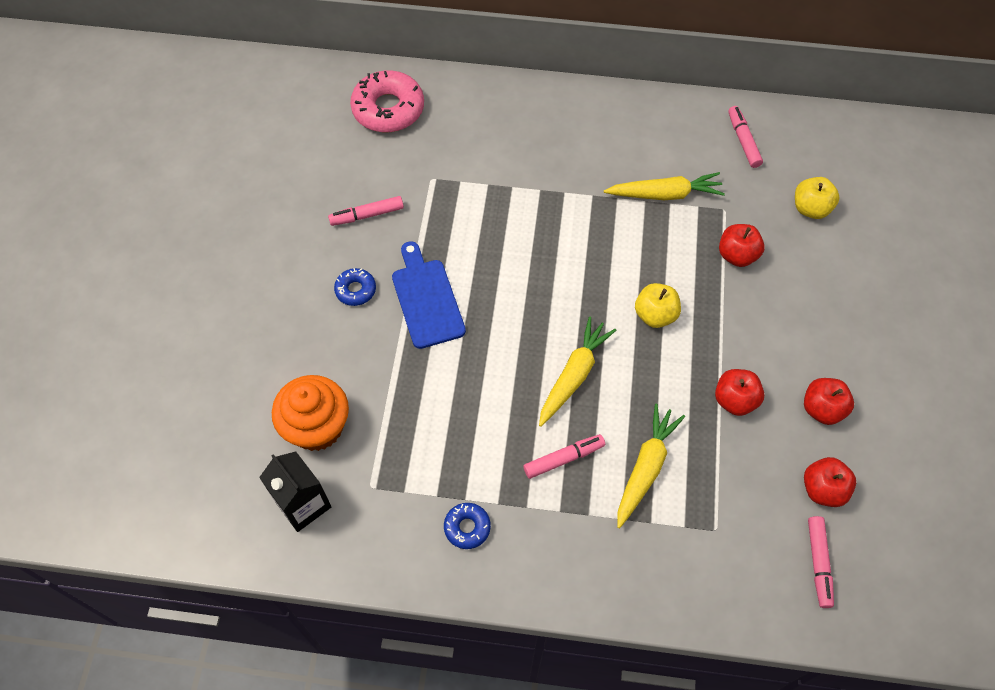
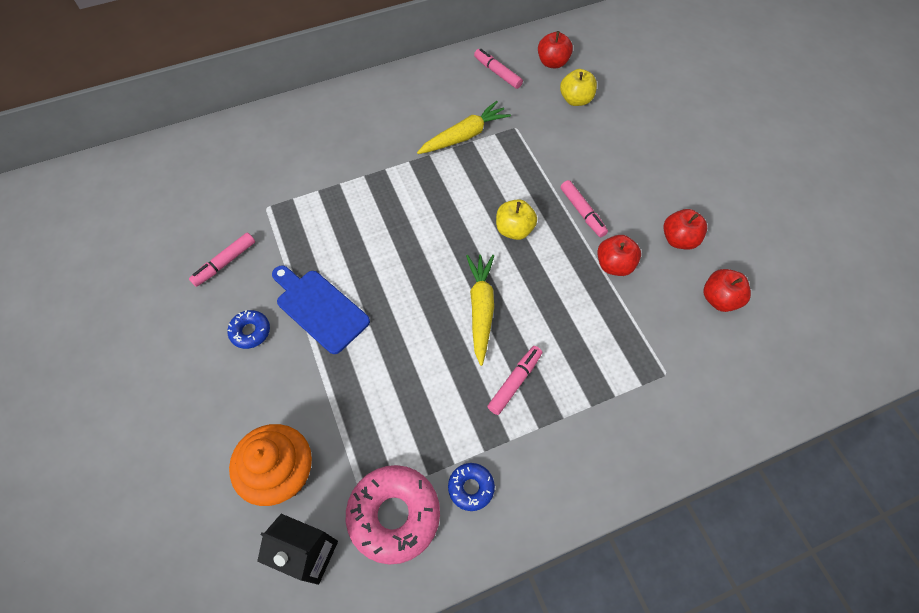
camera: 30 degrees left, 0 degrees up
pink donut [350,70,424,132] -> pink donut moved to [346,465,440,565]
yellow carrot [617,403,685,528] -> none
red apple [719,224,765,267] -> red apple moved to [538,31,573,68]
pink marker [808,516,834,608] -> pink marker moved to [560,180,608,237]

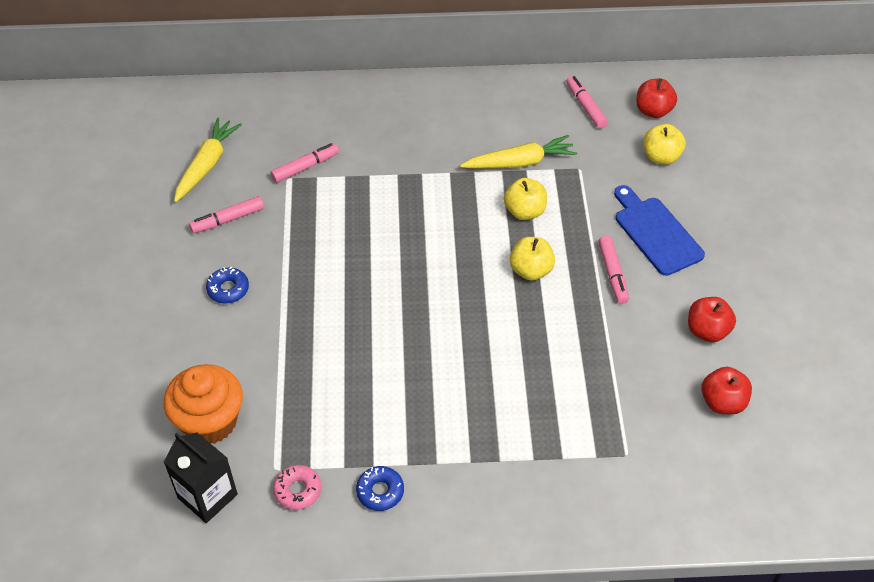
camera: 20 degrees right, 10 degrees down
blue cutting board [272,265,370,354] -> blue cutting board moved to [614,185,705,276]
pink donut [346,465,440,565] -> pink donut [273,465,321,510], size x0.51
yellow carrot [466,255,494,366] -> yellow carrot moved to [174,117,242,202]
pink marker [487,346,542,415] -> pink marker moved to [270,143,339,183]
red apple [597,235,641,276] -> none
none -> yellow apple [504,178,547,220]

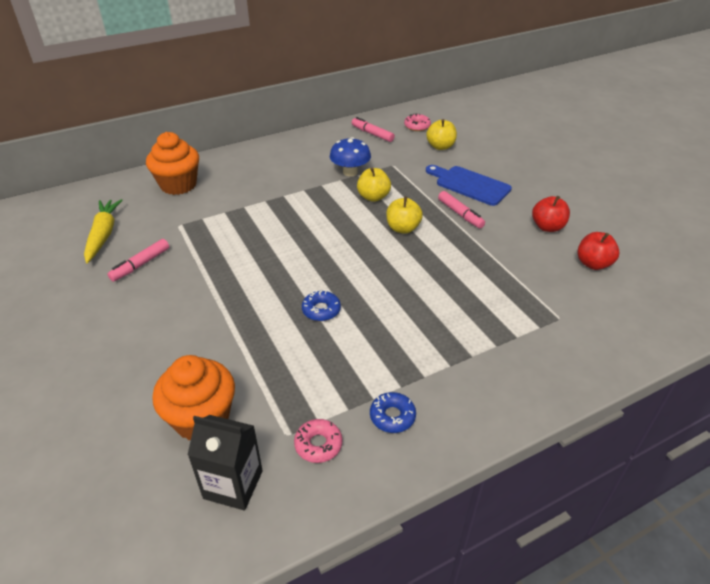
camera: 25 degrees left, 10 degrees down
blue donut [206,267,249,303] -> blue donut moved to [302,290,341,321]
pink marker [270,143,339,183] -> none
yellow carrot [460,135,577,169] -> blue mushroom [330,137,371,176]
red apple [636,78,677,118] -> pink donut [404,114,431,131]
none -> orange cupcake [146,132,199,195]

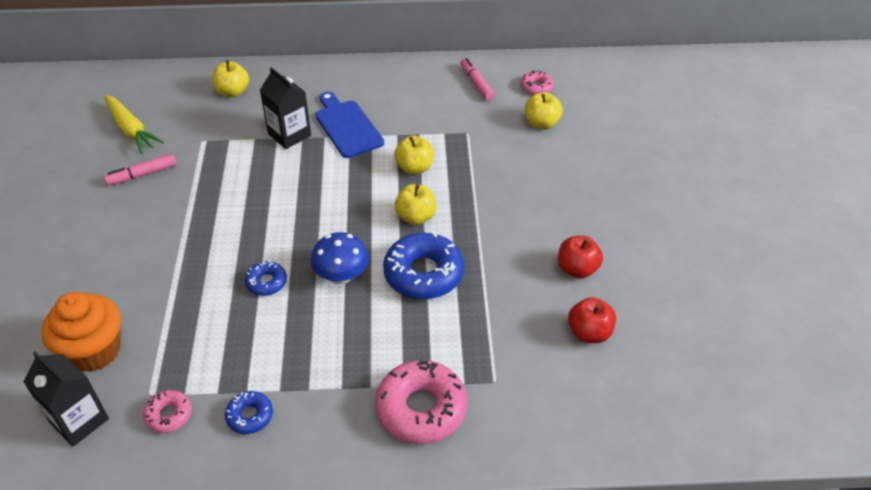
camera: 25 degrees right, 5 degrees up
yellow carrot [84,199,123,263] -> yellow carrot turned 120 degrees clockwise [104,95,164,154]
orange cupcake [146,132,199,195] -> yellow apple [212,60,249,97]
blue mushroom [330,137,371,176] -> blue mushroom moved to [311,232,369,284]
blue cutting board [426,165,512,206] -> blue cutting board moved to [315,92,384,158]
pink marker [438,191,485,228] -> none
none -> black carton [260,67,311,149]
none -> pink donut [375,360,467,444]
none -> blue donut [383,232,464,299]

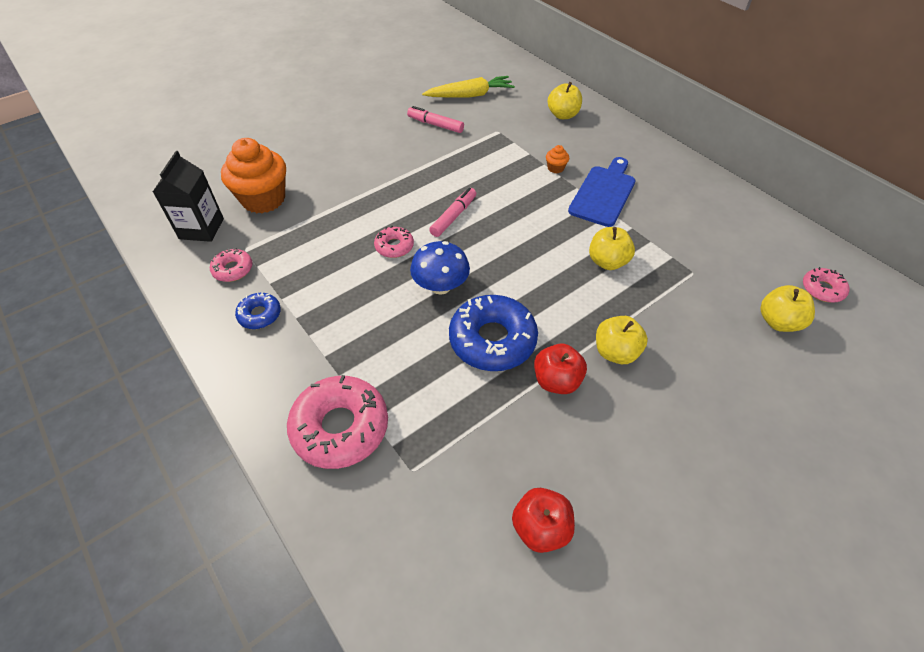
camera: 55 degrees right, 5 degrees up
yellow carrot [104,95,164,154] -> yellow carrot turned 120 degrees counterclockwise [422,76,515,98]
blue donut [245,261,287,296] -> pink donut [374,226,414,258]
black carton [260,67,311,149] -> orange cupcake [546,145,569,174]
yellow apple [394,184,437,225] -> yellow apple moved to [596,316,648,364]
pink marker [460,58,495,101] -> pink marker moved to [429,188,476,237]
red apple [558,235,603,279] -> red apple moved to [534,344,587,394]

